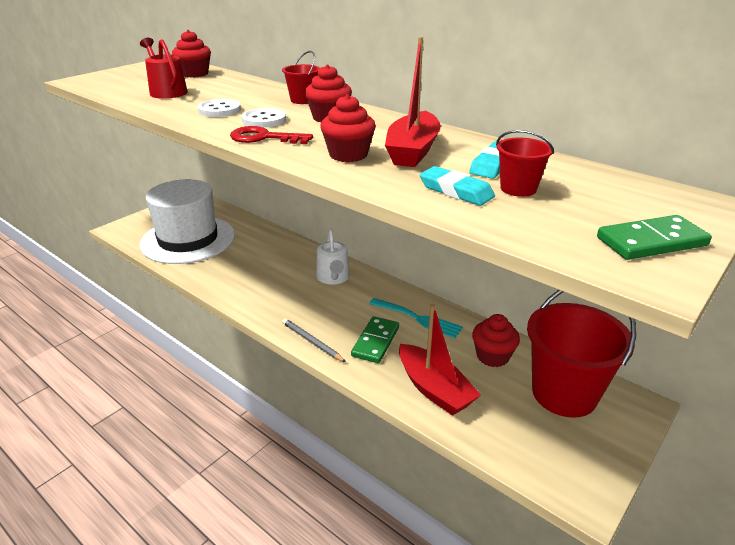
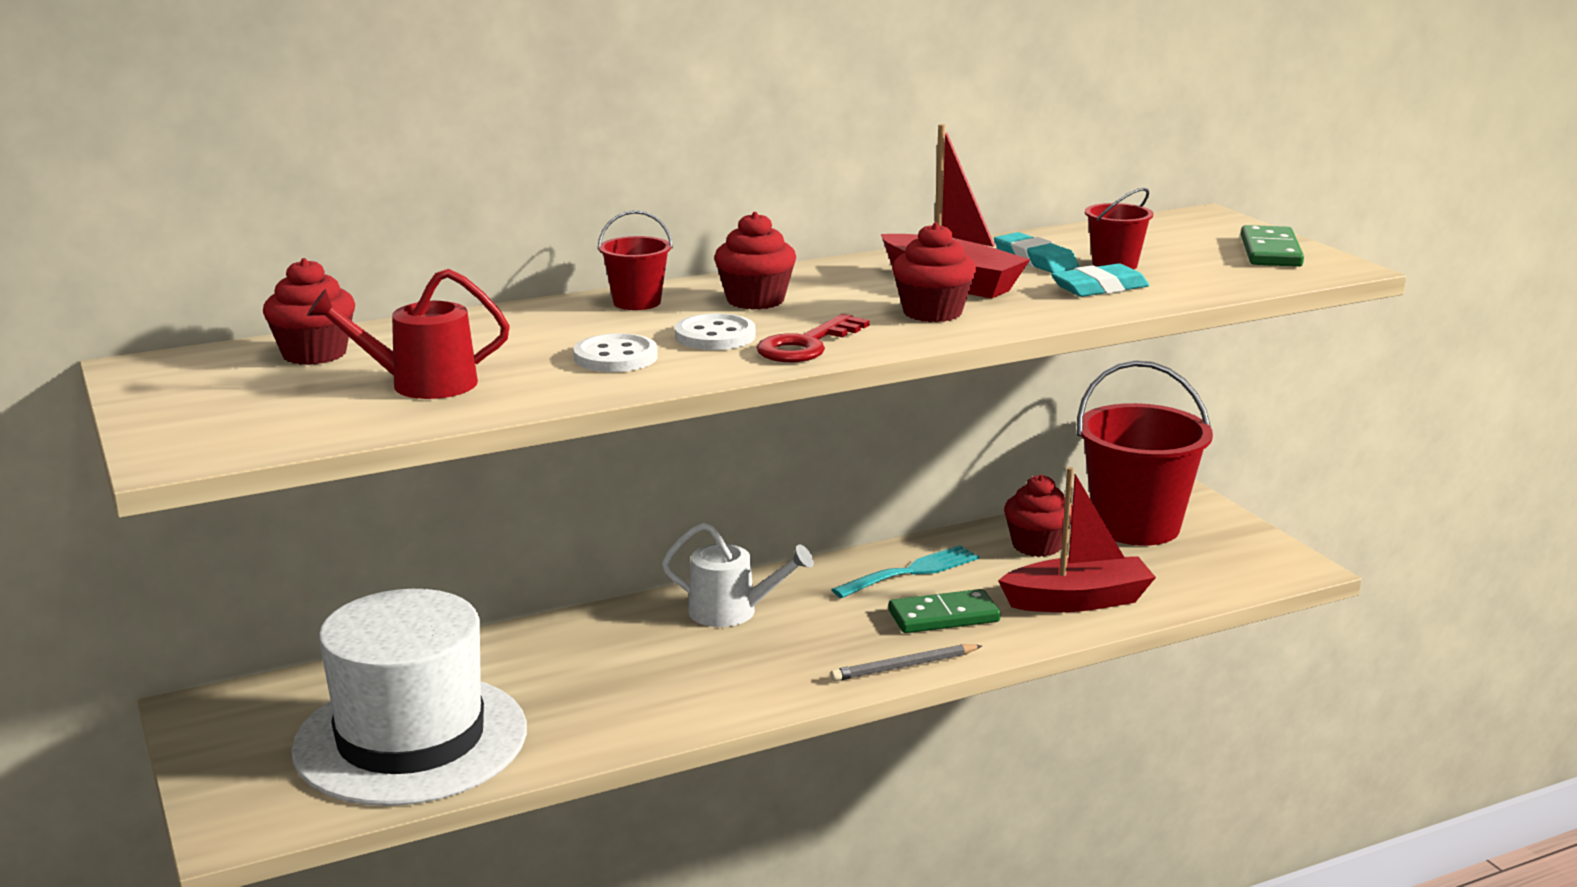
camera: 65 degrees left, 10 degrees down
green domino [351,317,399,363] -> green domino turned 60 degrees counterclockwise [889,589,1000,633]

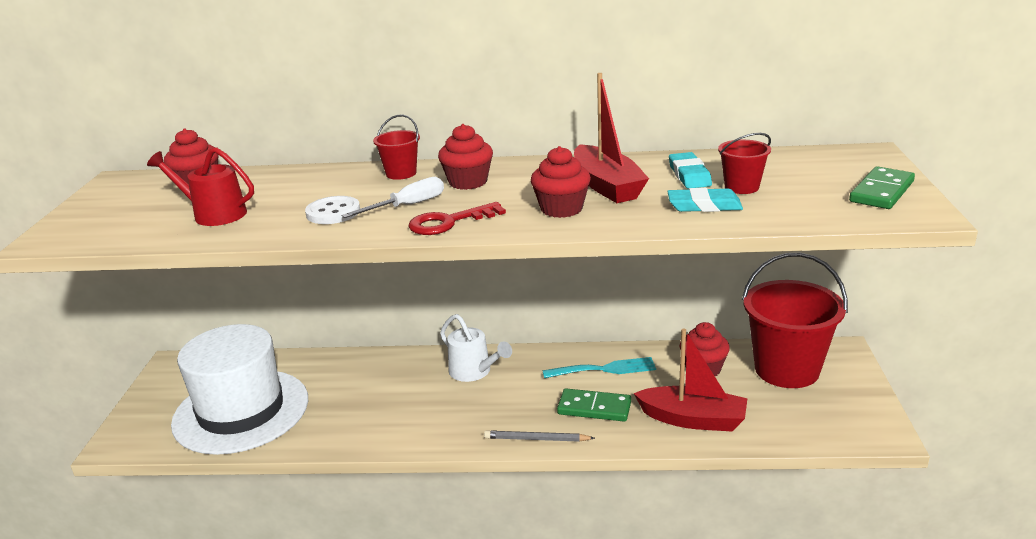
camera: 30 degrees right, 5 degrees up
white button [675,314,755,350] -> white screwdriver [341,177,444,218]

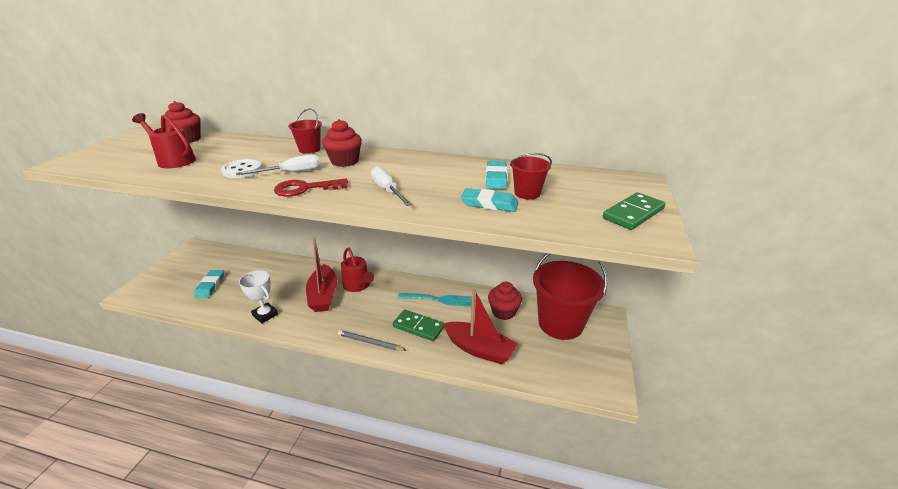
camera: 10 degrees right, 5 degrees up
white hat [171,324,308,455] -> turquoise eraser [194,270,224,298]
white watering can [440,314,512,382] -> red watering can [341,248,374,292]
red cupcake [531,146,591,218] -> white screwdriver [371,166,412,206]
red boat [574,73,649,203] -> red boat moved to [306,238,337,312]
none -> white trophy [239,270,278,324]

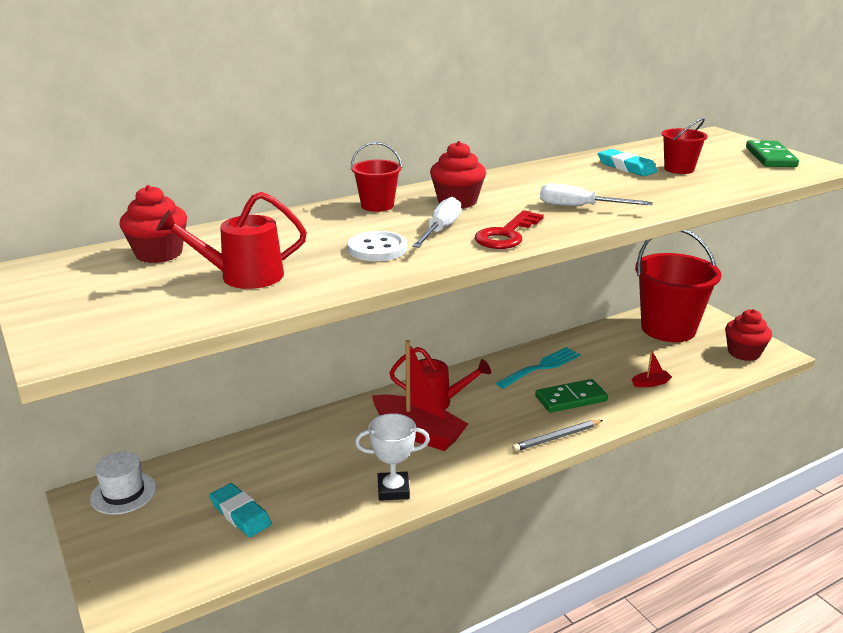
camera: 45 degrees left, 5 degrees down
red boat [443,289,518,364] -> red boat [632,350,672,387], size x0.42
turquoise eraser [461,188,518,212] -> none
red cupcake [488,282,522,320] -> red cupcake moved to [725,309,772,361]
none -> white hat [90,452,157,515]

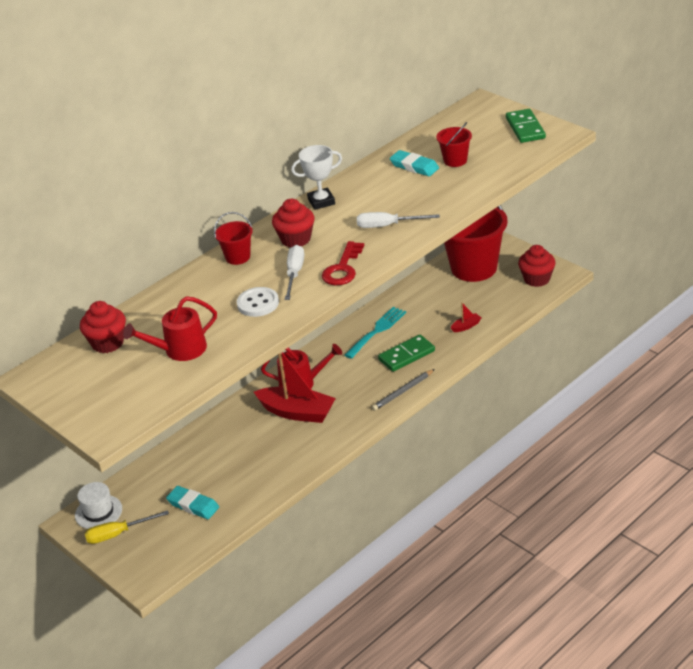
camera: 10 degrees left, 10 degrees up
white trophy [355,413,430,501] -> white trophy moved to [291,145,342,210]
none -> yellow screwdriver [85,510,169,544]

